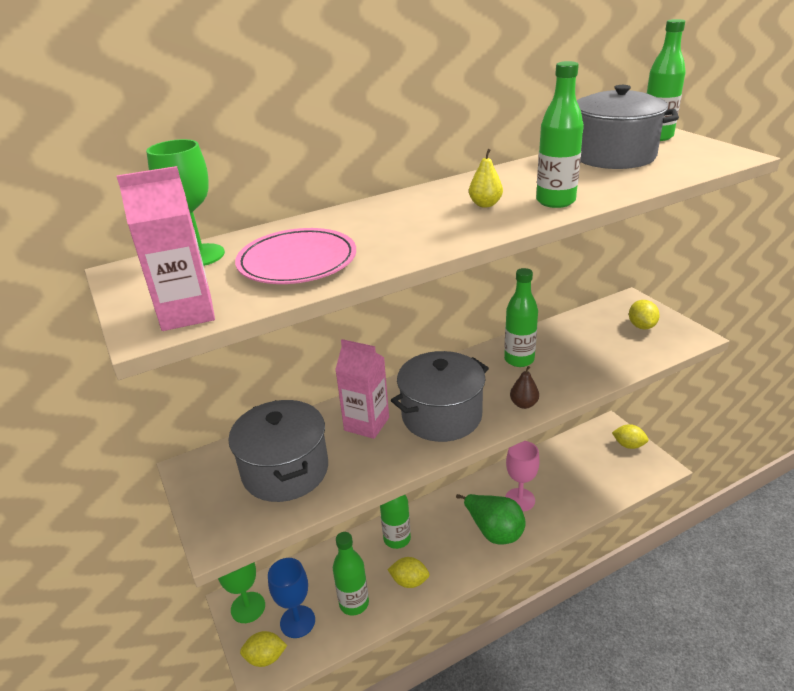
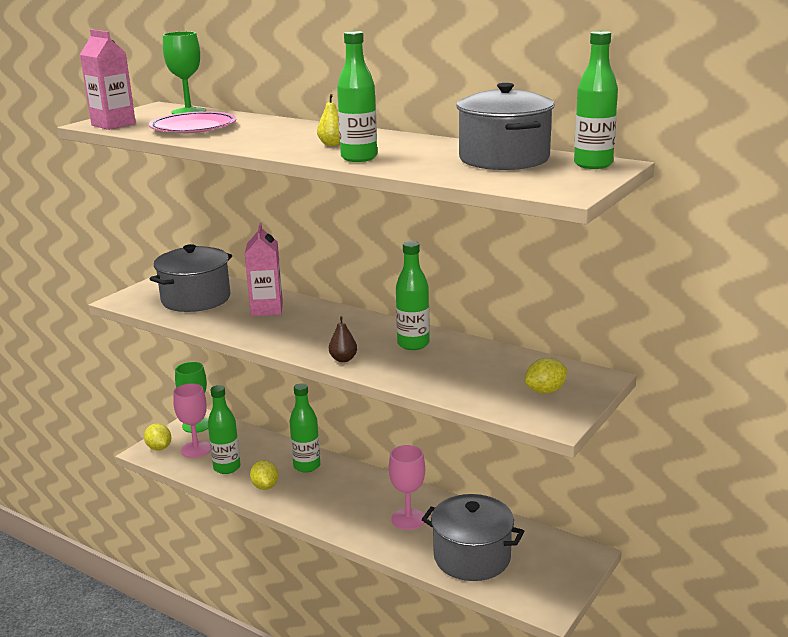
camera: 60 degrees right, 10 degrees down
blue goblet [268,558,315,638] -> pink goblet [173,383,211,458]
grey pot [391,351,489,442] -> grey pot moved to [422,494,524,581]
green pear [456,494,526,544] -> none
yellow lemon [612,424,648,449] -> none

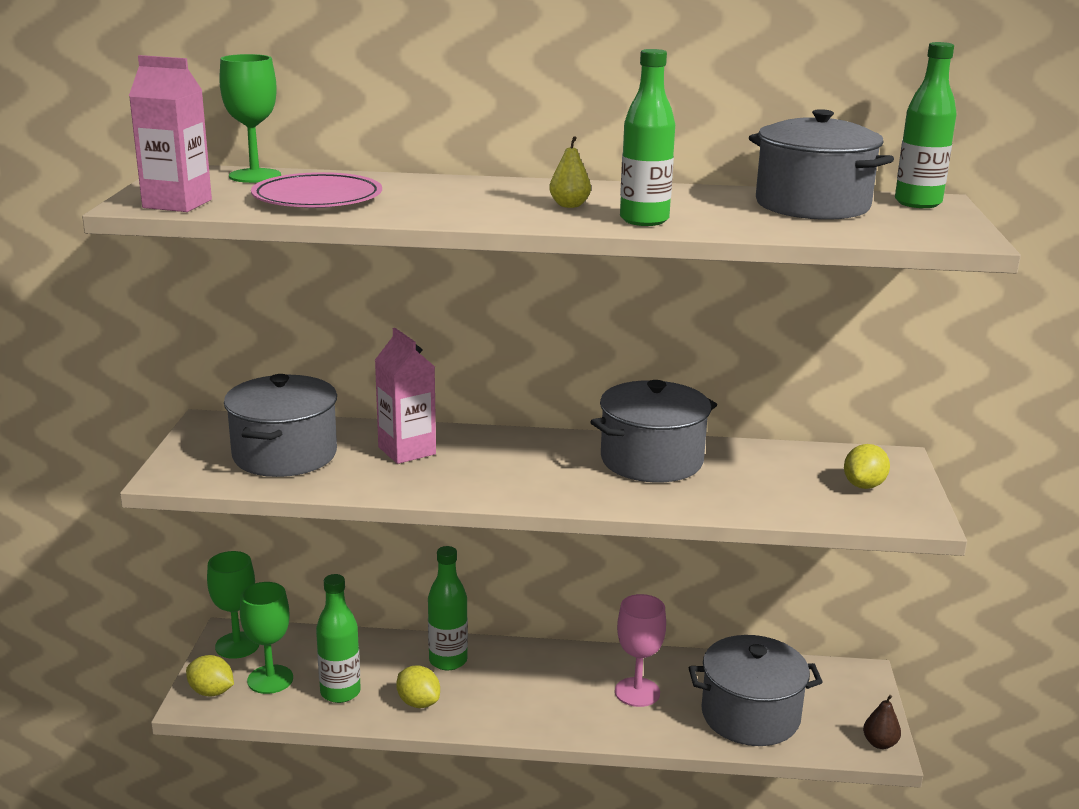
camera: 30 degrees left, 0 degrees up
pink goblet [173,383,211,458] -> green goblet [240,582,293,694]
brown pear [329,316,357,362] -> brown pear moved to [863,695,901,749]
green bottle [396,241,430,350] -> grey pot [590,380,717,483]

